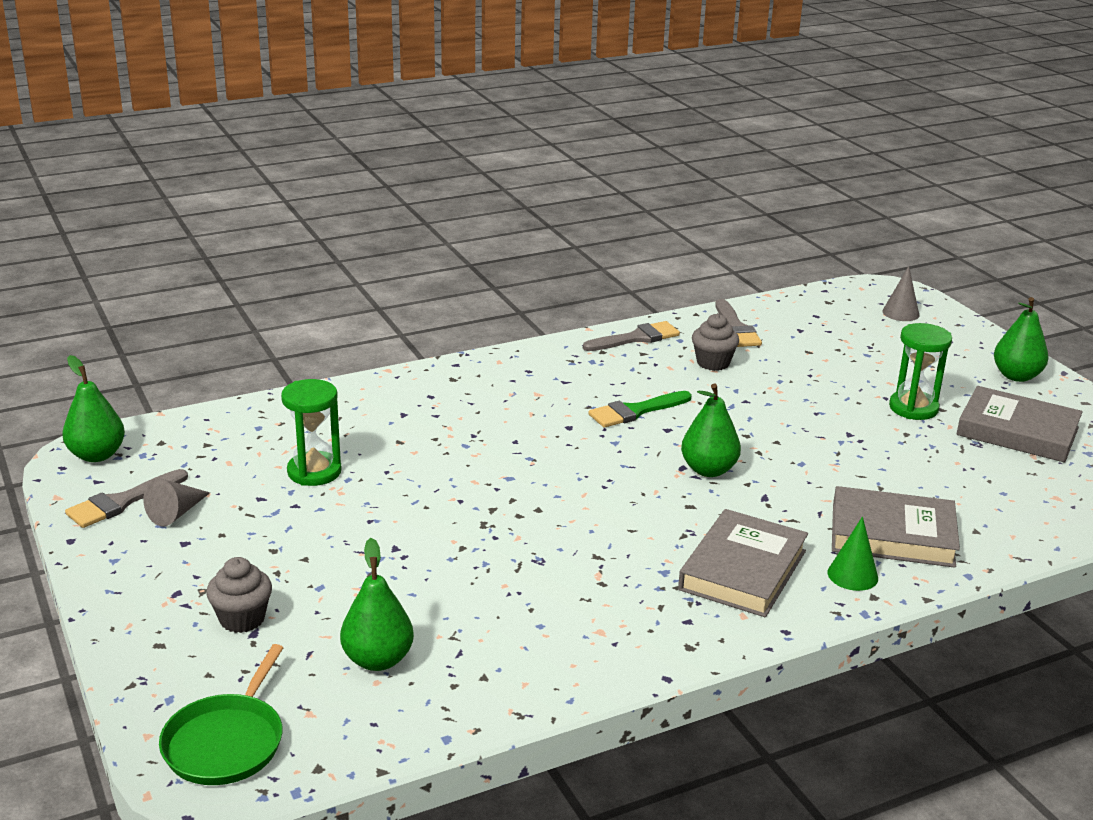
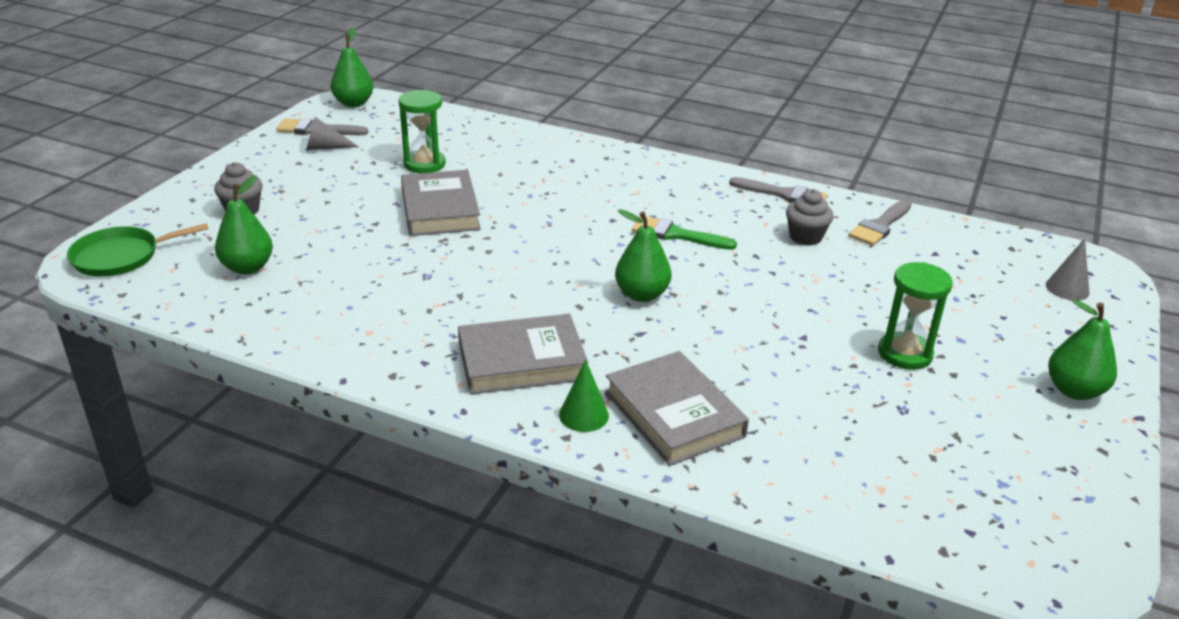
camera: 50 degrees right, 5 degrees up
grey book [957,386,1083,462] -> grey book moved to [401,170,481,236]

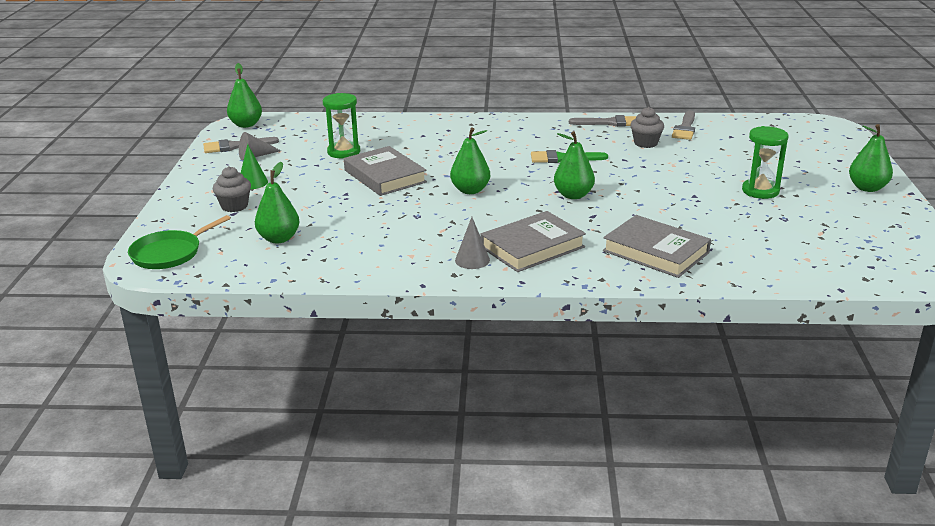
camera: 20 degrees left, 5 degrees down
green cone [559,359,609,432] -> green cone moved to [241,144,268,189]
grey cone [1046,238,1090,300] -> grey cone moved to [455,217,490,269]
none -> green pear [450,127,490,194]

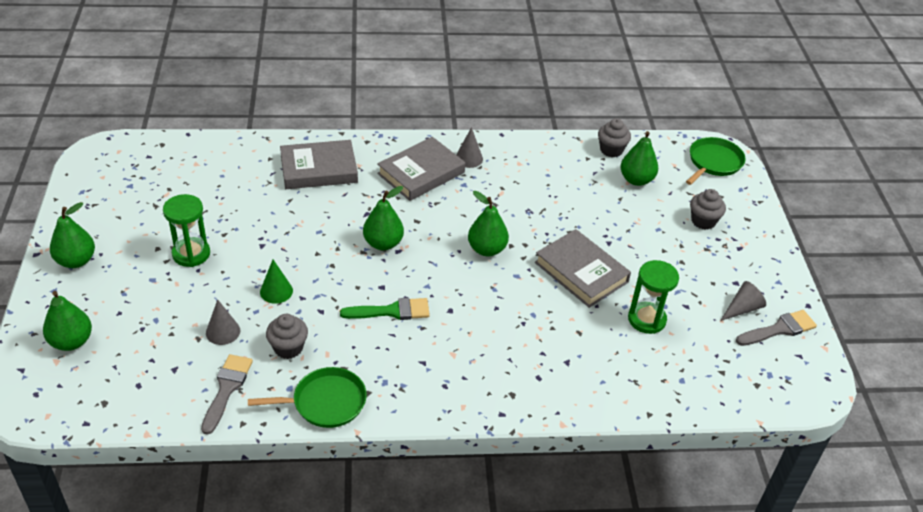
camera: 170 degrees right, 15 degrees up
green pear [227,63,262,128] -> green pear moved to [43,291,92,351]
green cone [241,144,268,189] -> green cone moved to [260,259,293,304]
grey brush [569,115,637,127] -> green pan [248,367,367,428]
grey book [603,215,711,278] -> grey book turned 45 degrees counterclockwise [280,140,358,189]
none -> grey cone [206,299,240,345]
none -> grey cupcake [598,119,631,157]

